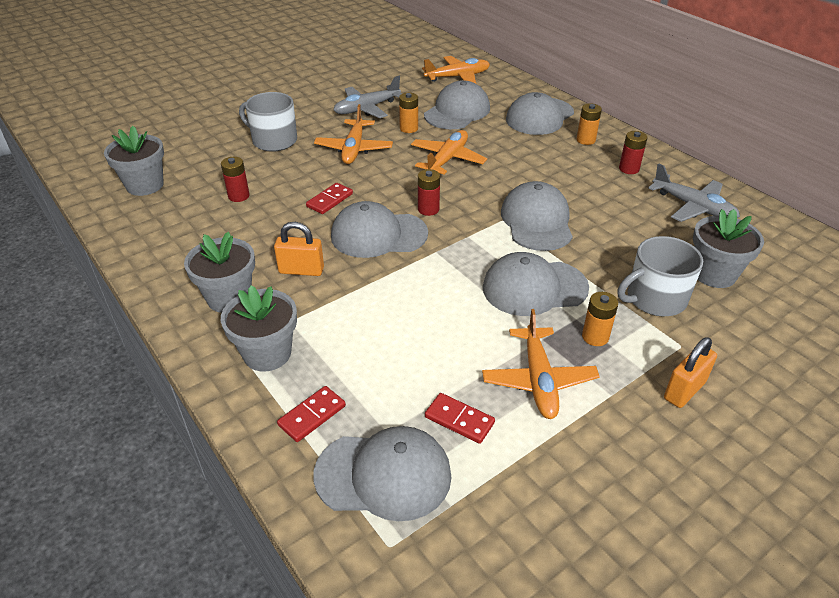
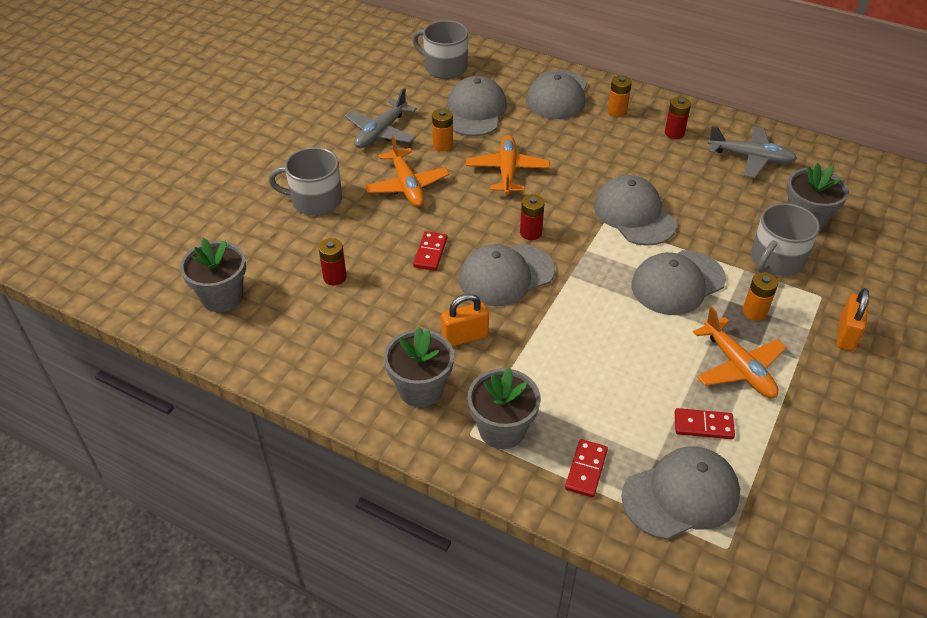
camera: 25 degrees left, 5 degrees up
orange plane [422,56,490,84] -> grey mug [412,20,468,79]

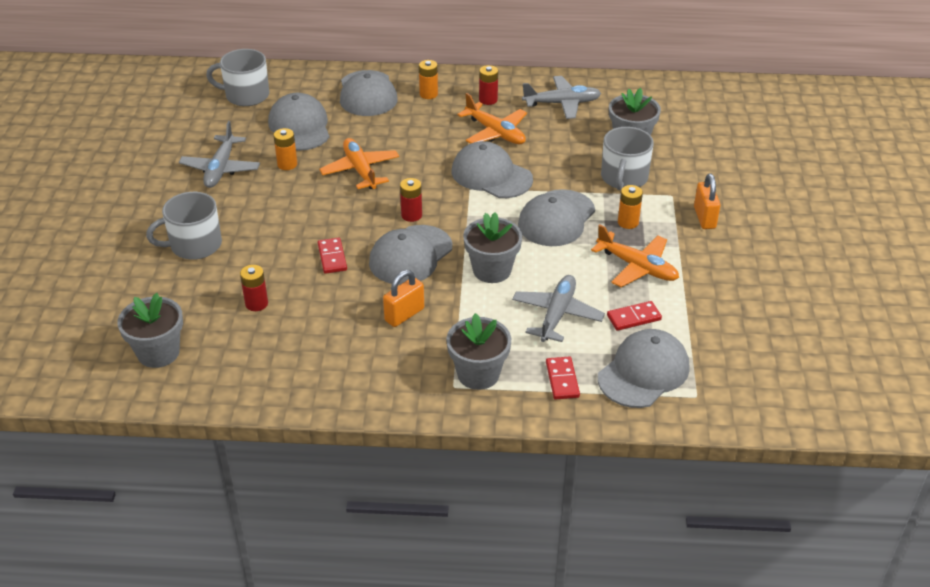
camera: 25 degrees left, 5 degrees down
orange plane [365,135,449,207] -> orange plane moved to [457,93,527,144]
grey flower pot [384,327,454,407] -> grey flower pot moved to [463,212,522,283]
none -> grey plane [512,275,605,342]

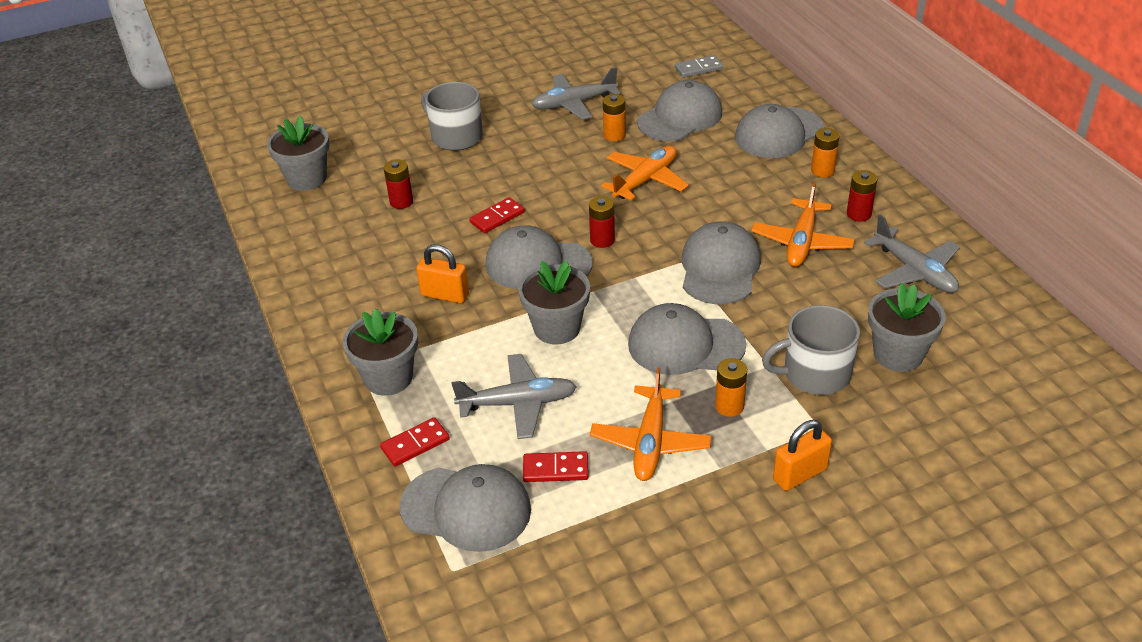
camera: 65 degrees right, 0 degrees up
grey mug [206,49,269,106] -> grey domino [675,55,723,78]
red domino [607,301,662,331] -> red domino turned 45 degrees counterclockwise [523,451,589,482]

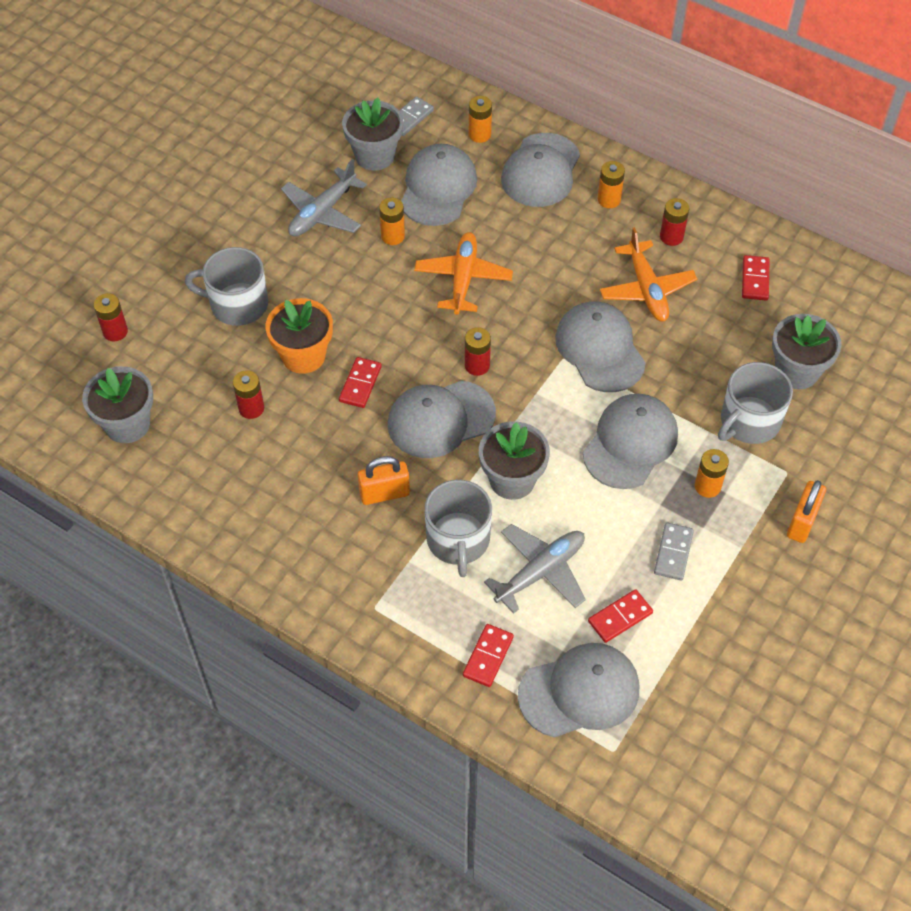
camera: 35 degrees left, 15 degrees up
grey flower pot [343,309,418,396] -> grey flower pot moved to [342,97,403,171]
orange plane [590,367,711,481] -> grey domino [654,523,694,581]
grey cap [628,303,746,375] -> grey cap turned 150 degrees clockwise [583,394,678,489]
grey plane [864,215,960,293] -> red domino [742,255,769,300]
none -> red battery [94,293,128,341]
none -> orange flower pot [266,298,333,374]
none -> grey mug [425,480,492,577]
none -> orange battery [469,96,492,143]

